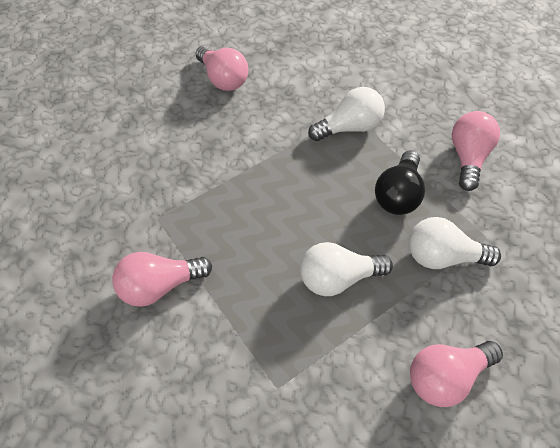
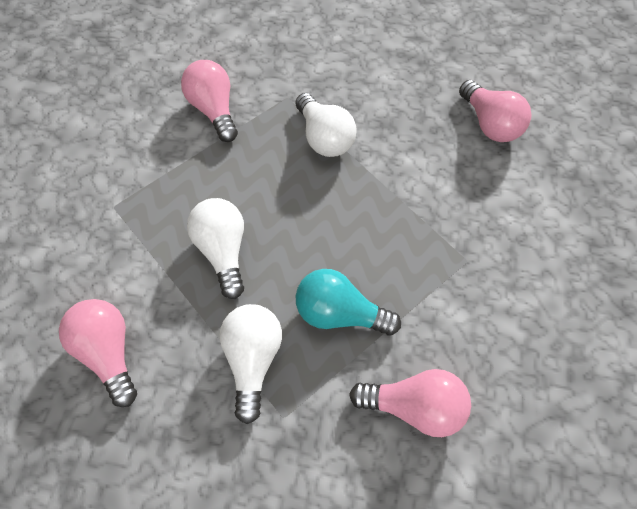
camera: 85 degrees right, 5 degrees up
pink light bulb [196,46,248,91] -> pink light bulb turned 75 degrees counterclockwise [459,80,531,142]
white light bulb [308,87,385,141] -> white light bulb moved to [296,93,357,157]
black light bulb [375,150,425,215] -> turquoise light bulb [296,269,401,335]

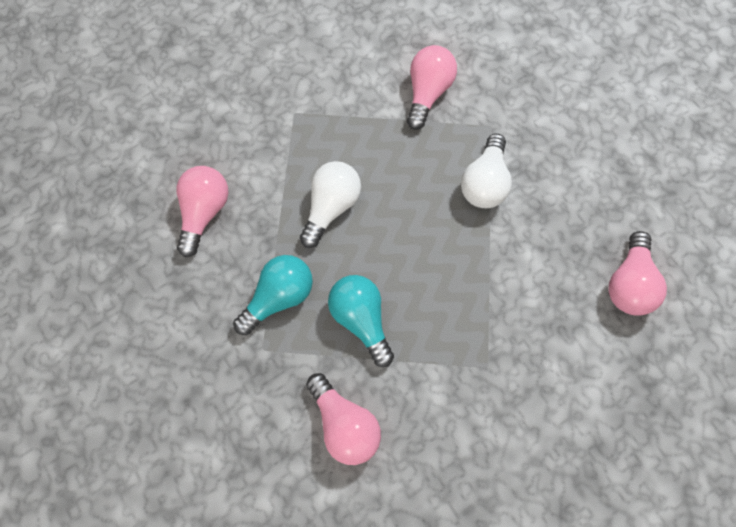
camera: 45 degrees right, 10 degrees up
white light bulb [219,304,282,424] -> turquoise light bulb [233,255,313,335]

